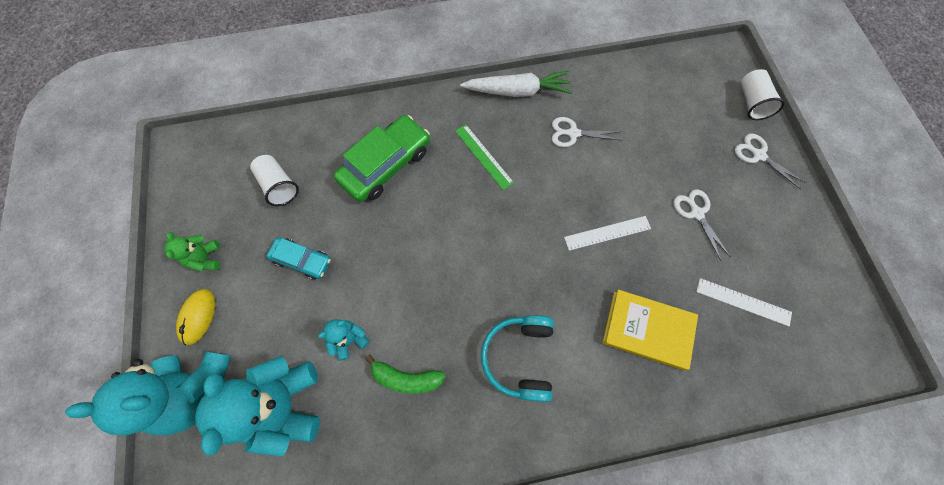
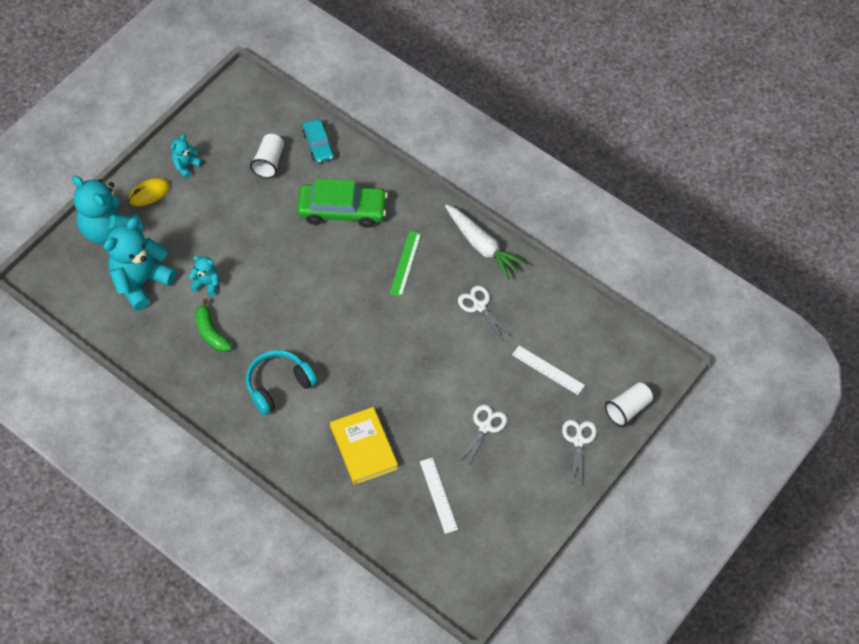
camera: 50 degrees right, 10 degrees down
green teddy bear [164,232,220,271] -> turquoise teddy bear [171,134,202,178]
turquoise car [266,237,331,280] -> turquoise car moved to [302,119,334,163]
white ruler [564,216,651,251] -> white ruler moved to [512,346,585,395]

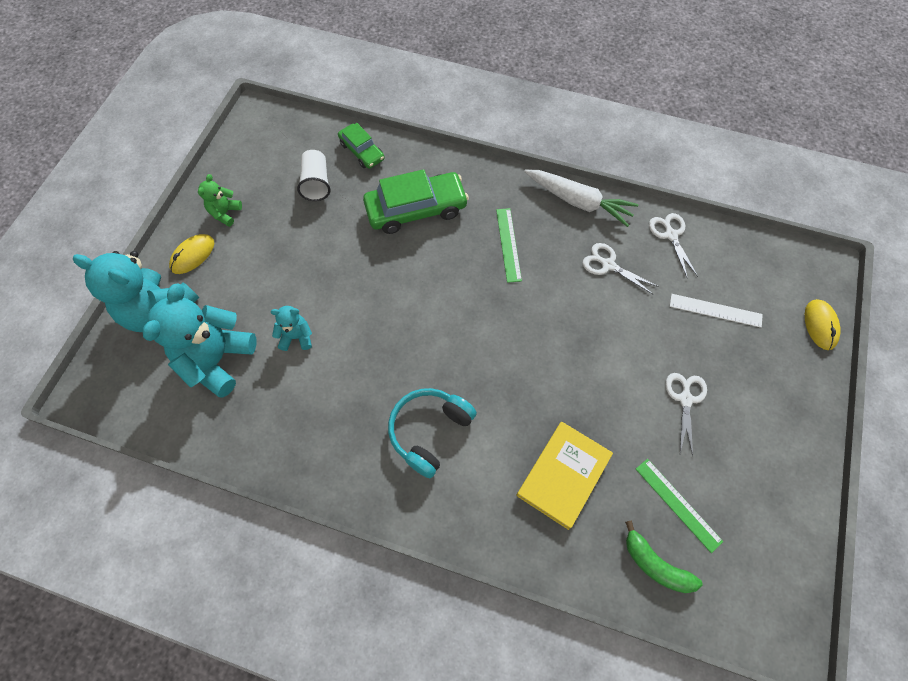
camera: 20 degrees left, 5 degrees up
turquoise teddy bear [171,134,202,178] -> green teddy bear [198,174,242,227]
green banana [195,298,232,352] -> green banana moved to [625,520,703,593]
turquoise car [302,119,334,163] -> green car [338,123,385,169]
yellow book [330,407,398,485] -> yellow book turned 75 degrees clockwise [517,422,613,530]
white ruler [420,458,458,534] -> green ruler [636,459,723,553]
white scissors [562,420,597,483] -> white scissors moved to [649,213,698,279]
white cup [605,382,653,427] -> yellow mouse [805,299,841,350]

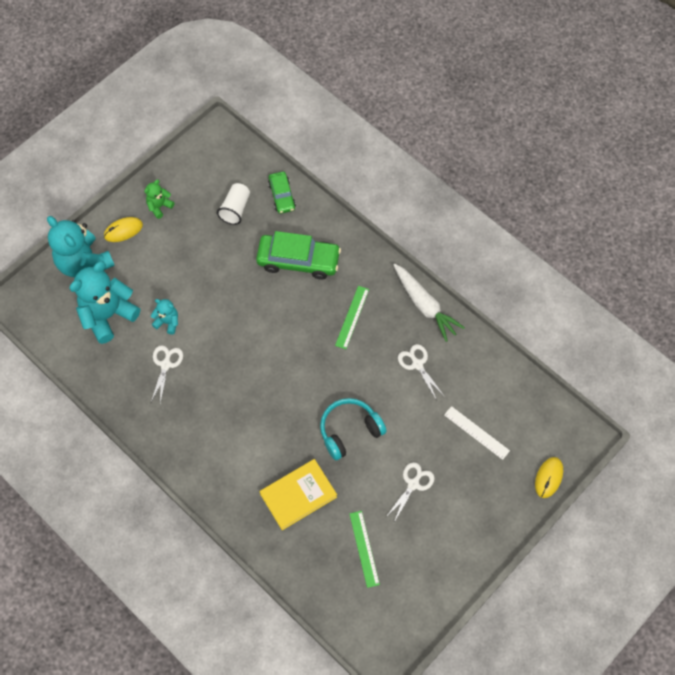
camera: 25 degrees right, 0 degrees up
turquoise headphones [388,388,477,478] -> turquoise headphones moved to [320,398,387,460]
green banana [625,520,703,593] -> none
white scissors [649,213,698,279] -> white scissors moved to [151,345,183,404]

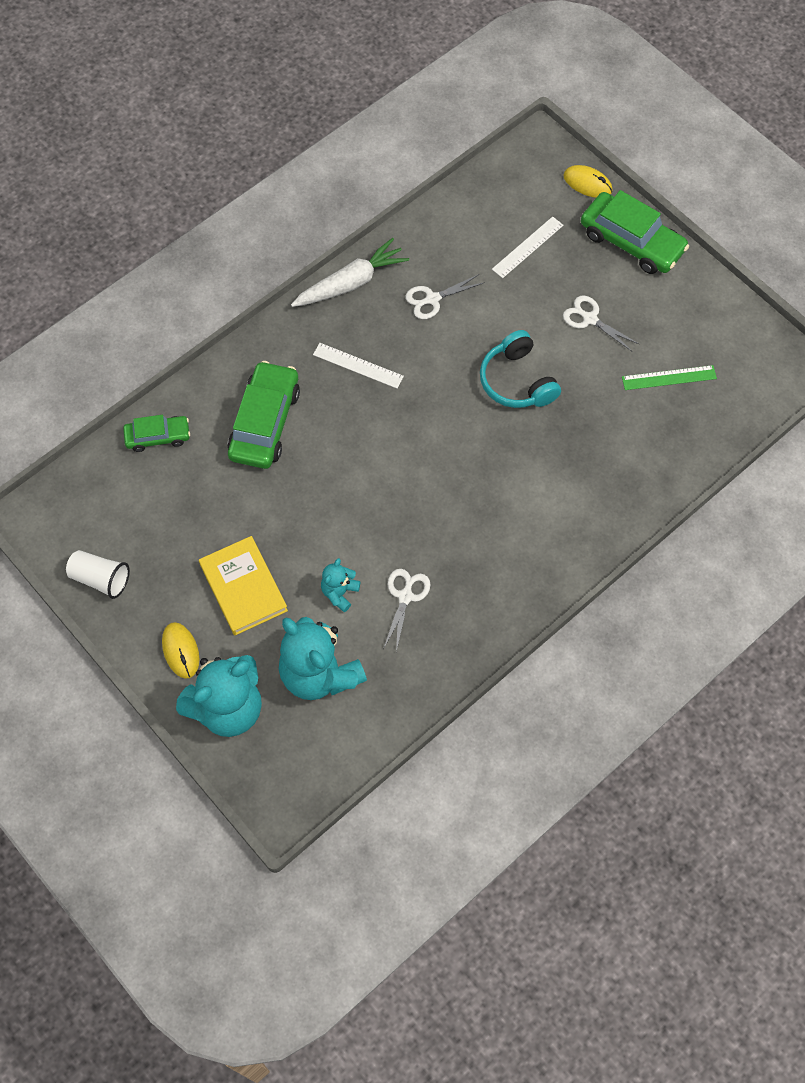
camera: 85 degrees left, 0 degrees up
green teddy bear [144,180,174,219] -> none
white scissors [151,345,183,404] -> white scissors turned 90 degrees clockwise [383,569,430,652]
white cup [217,183,250,225] -> white cup moved to [66,550,130,599]
yellow book [259,459,337,530] -> yellow book moved to [199,536,288,635]
green ruler [335,286,369,349] -> white ruler [313,343,404,388]
none -> green car [581,190,689,274]

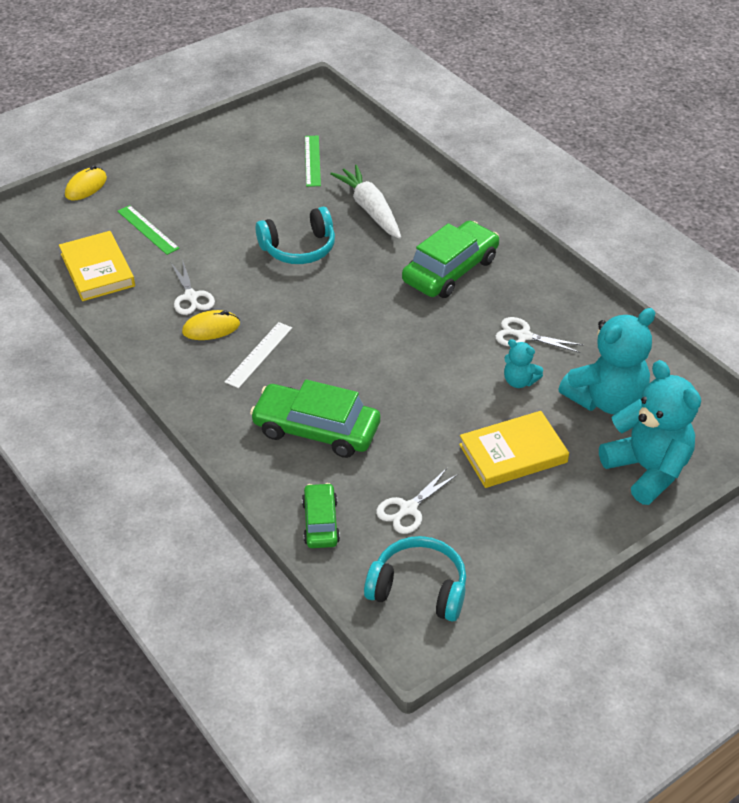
camera: 85 degrees left, 20 degrees down
white cup [66,550,130,599] -> none
yellow mouse [162,622,200,679] -> yellow mouse moved to [182,310,240,340]
white carrot [291,238,409,307] -> white carrot moved to [330,165,401,239]
white ruler [492,217,564,278] -> green ruler [117,205,180,255]
white scissors [563,296,639,352] -> white scissors moved to [376,468,458,534]
green car [581,190,689,274] -> green car moved to [402,221,499,298]
none -> yellow book [59,231,135,301]
none -> turquoise headphones [364,536,466,621]

